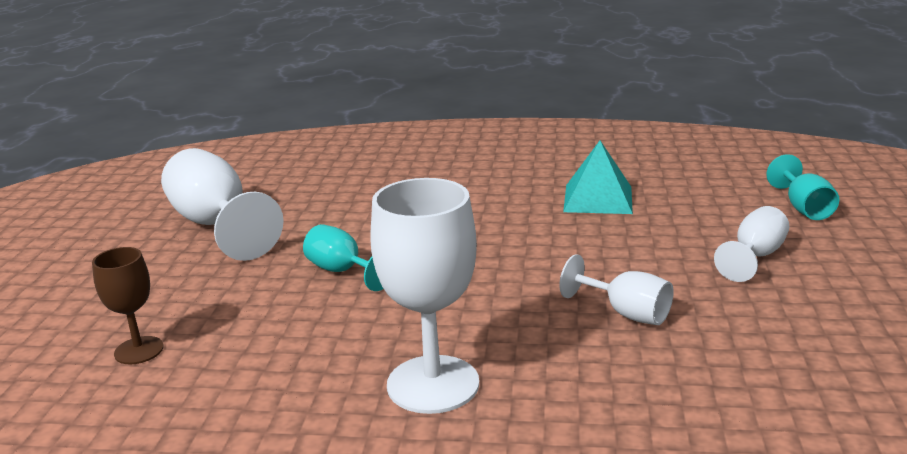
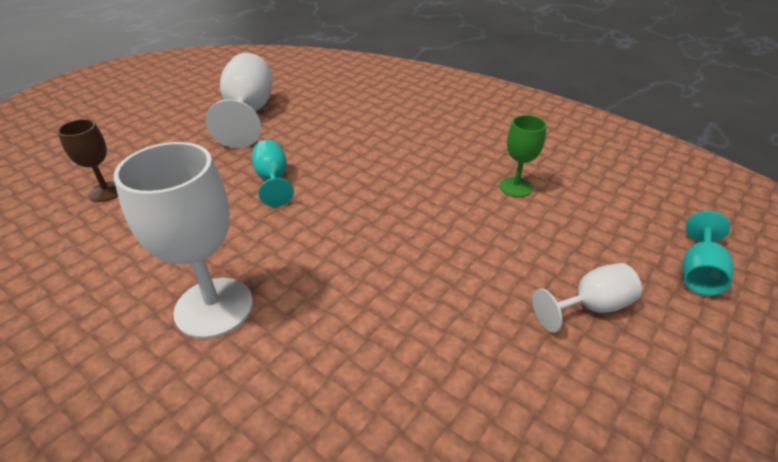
camera: 30 degrees right, 15 degrees up
white goblet [560,254,674,325] -> none
turquoise pyramid [563,141,633,214] -> green goblet [500,115,547,197]

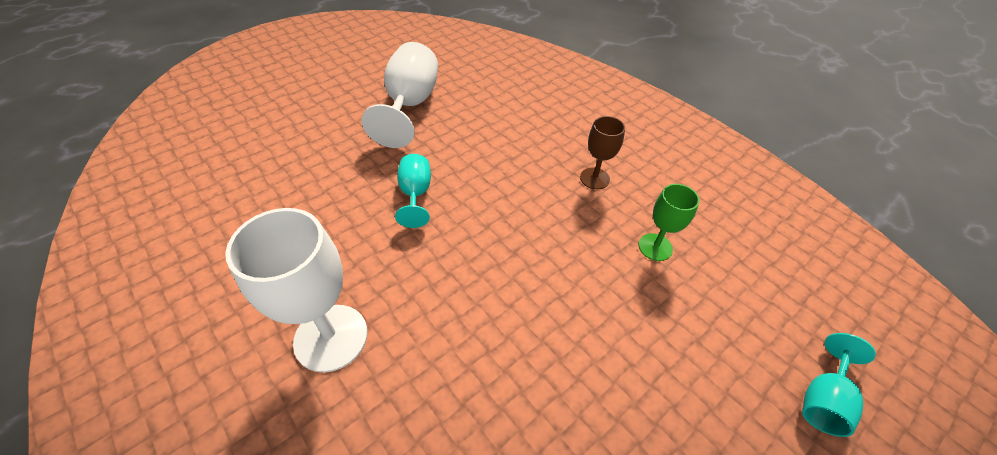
camera: 10 degrees right, 10 degrees up
brown goblet [57,119,118,202] -> brown goblet moved to [580,116,625,189]
white goblet [532,263,642,332] -> none

